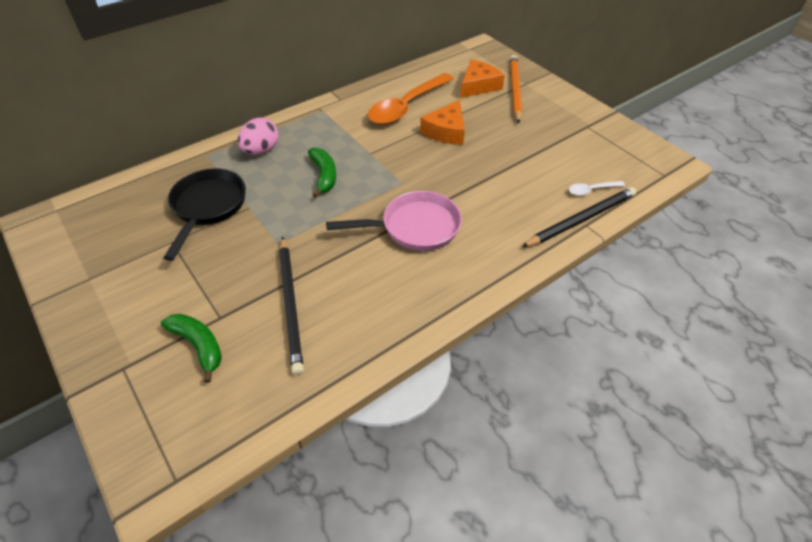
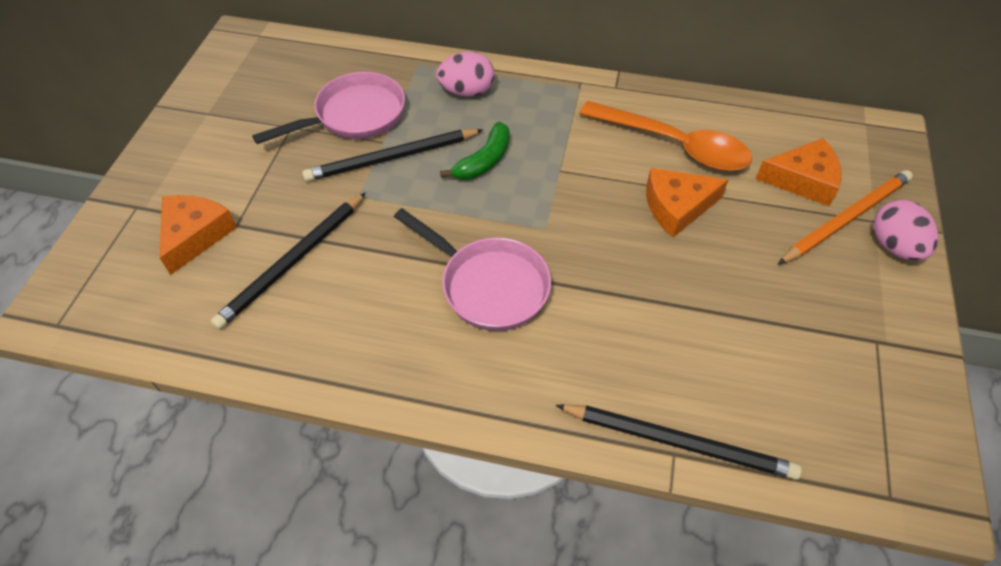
camera: 50 degrees right, 5 degrees up
green banana [161,314,222,383] -> orange cheese [160,195,237,275]
black pan [163,168,246,261] -> pink pan [252,72,405,144]
orange spoon [368,73,454,125] -> orange spoon turned 150 degrees counterclockwise [580,101,752,171]
white spoon [569,181,625,196] -> none
none -> black pencil [302,129,483,181]
none -> pink egg [874,200,938,261]

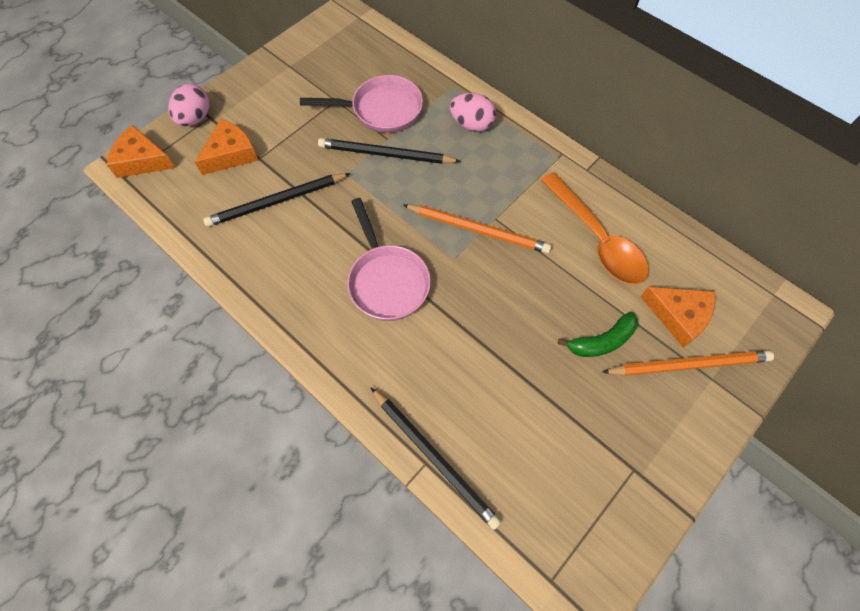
camera: 30 degrees right, 10 degrees up
green banana [440,122,510,180] -> green banana moved to [558,312,638,357]
orange cheese [646,168,728,237] -> orange cheese moved to [107,125,175,178]
pink egg [874,200,938,261] -> pink egg moved to [168,84,210,126]
none -> orange pencil [403,204,551,254]

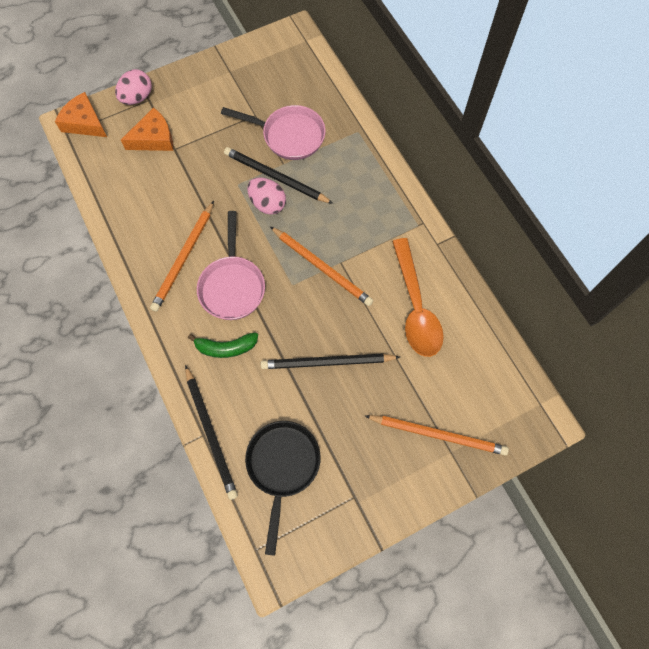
camera: 20 degrees right, 5 degrees up
black pencil [203,173,350,227] -> black pencil moved to [261,354,400,369]
pink egg [450,93,496,132] -> pink egg moved to [247,177,286,215]
green banana [558,312,638,357] -> green banana moved to [188,332,258,358]
orange cheese [640,287,715,348] -> none
none -> orange pencil [150,201,214,312]
none -> black pan [245,421,321,556]

